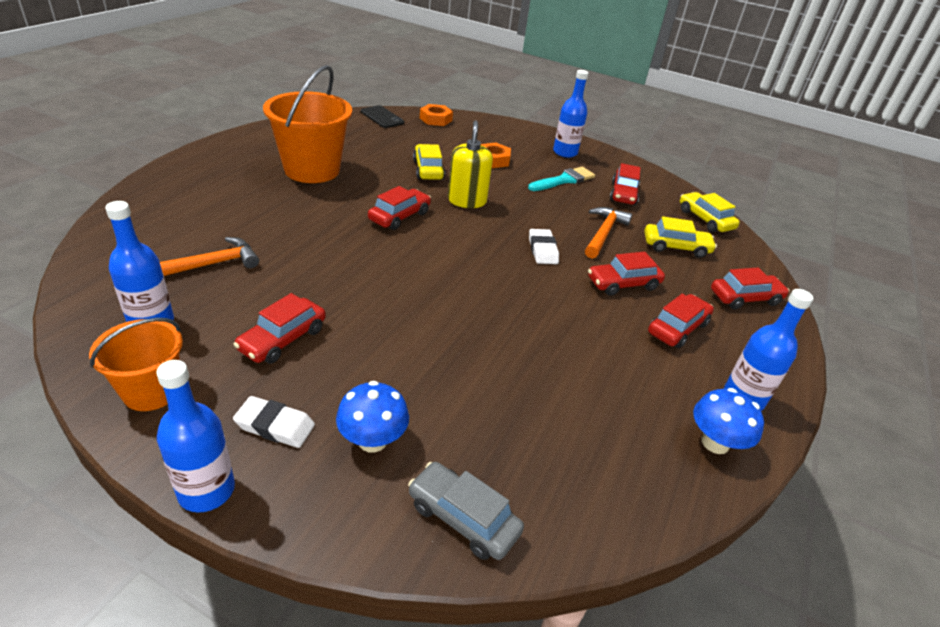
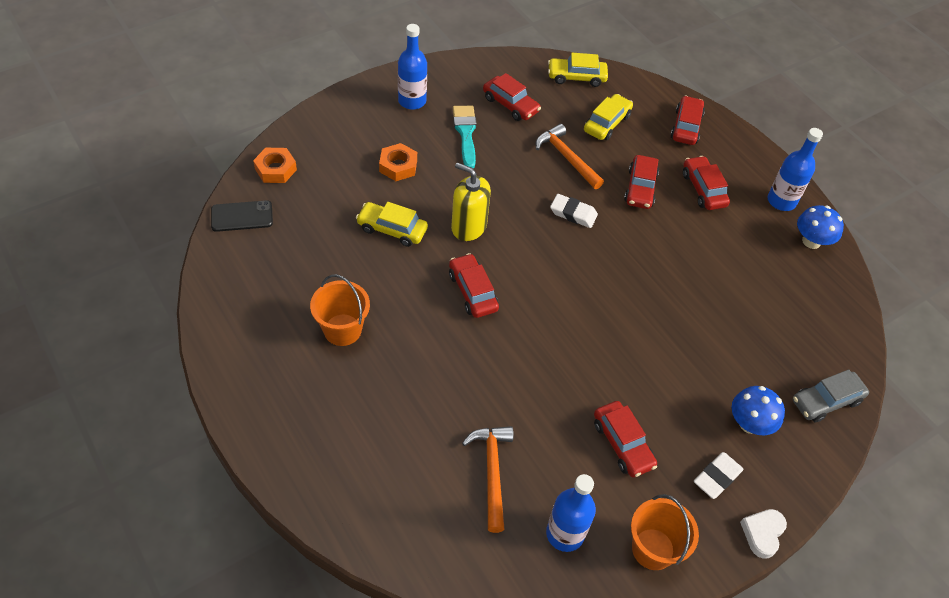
camera: 60 degrees left, 15 degrees up
blue bottle [156,360,235,512] -> white heart [740,509,787,559]
orange bucket [263,65,352,183] -> orange bucket [310,274,370,346], size x0.60

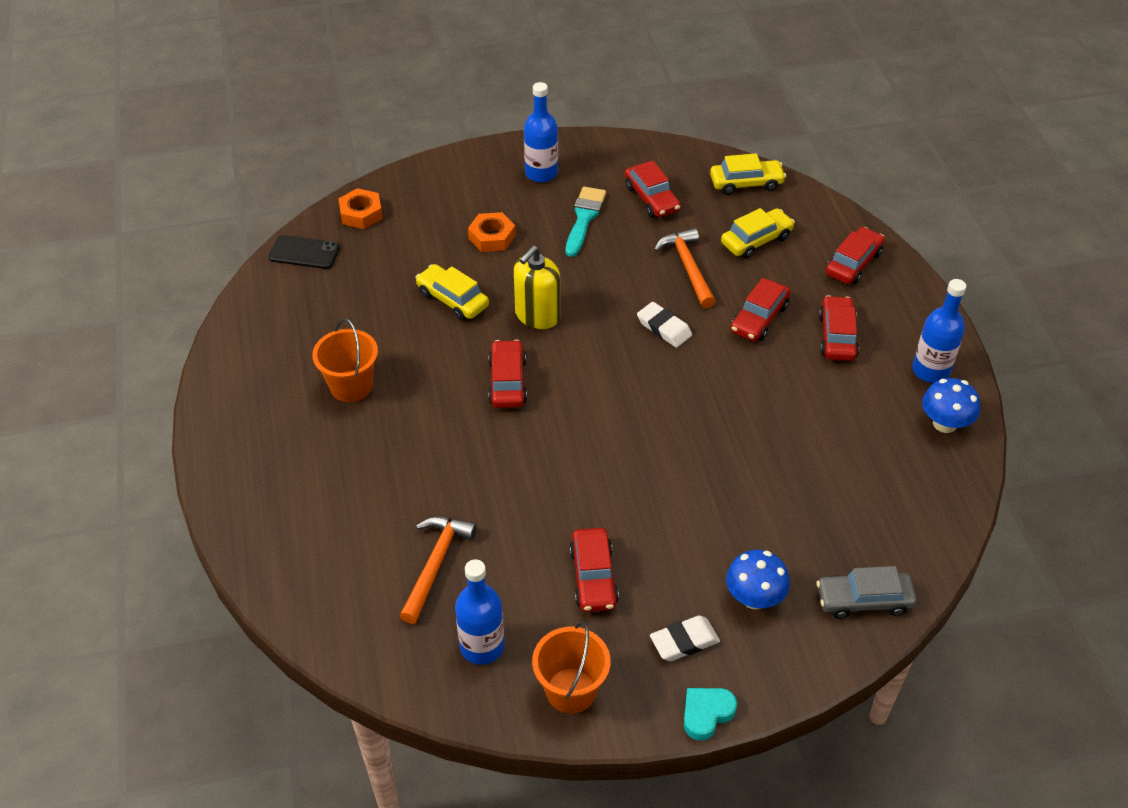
camera: 25 degrees right, 5 degrees down
yellow soap dispenser [451,163,491,241] -> yellow soap dispenser turned 105 degrees counterclockwise [514,246,560,329]
yellow car [548,53,608,87] -> yellow car turned 150 degrees clockwise [710,153,786,195]
white heart [740,509,787,559] -> turquoise heart [684,688,737,741]

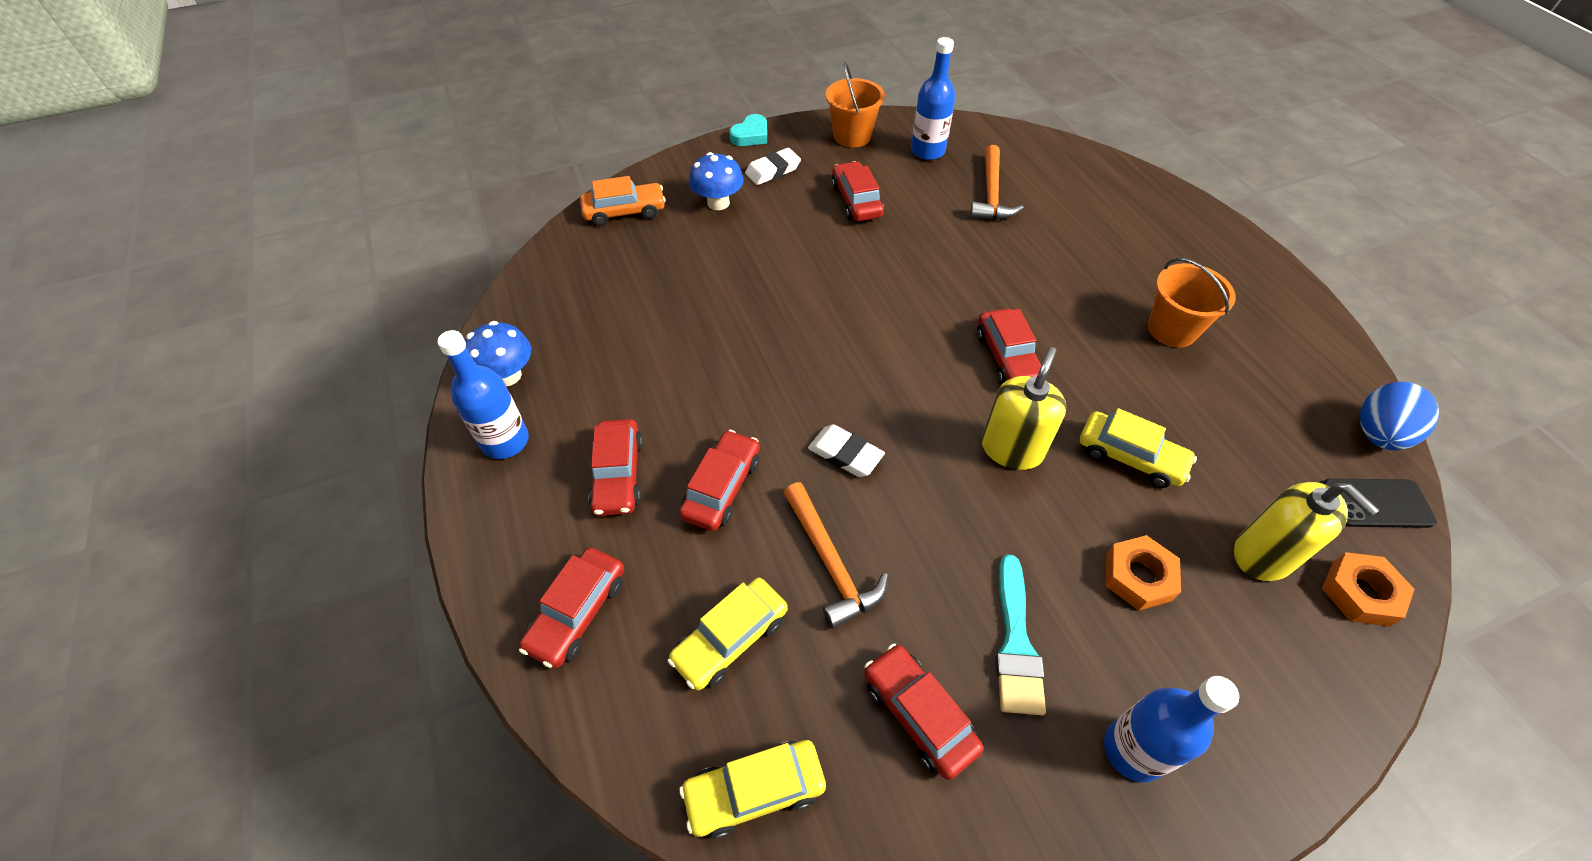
camera: 170 degrees right, 5 degrees up
grey car [816,566,917,619] -> orange car [580,176,666,226]
none -> yellow soap dispenser [1234,482,1379,581]
none -> blue egg [1360,382,1439,450]

